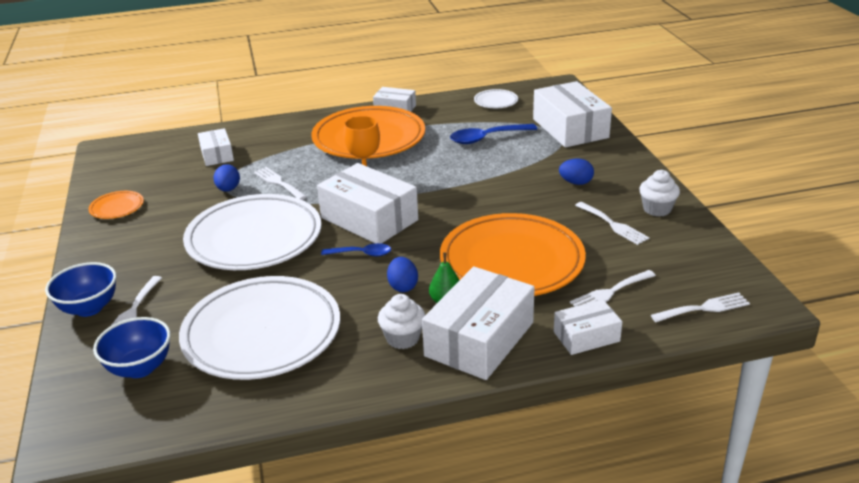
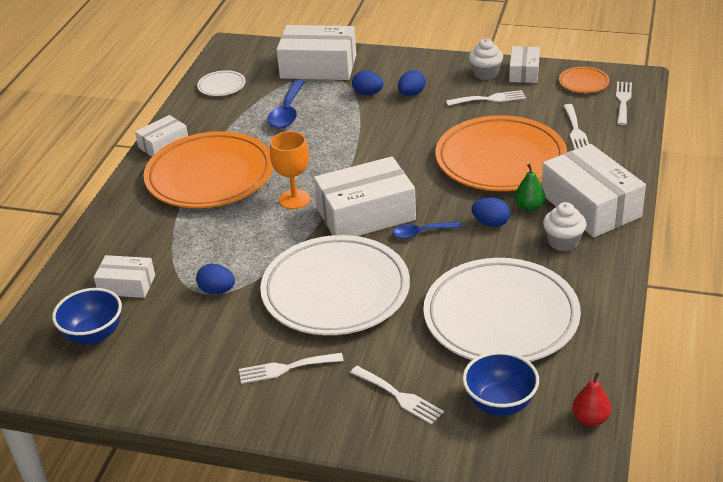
camera: 60 degrees left, 5 degrees up
blue bowl [45,262,116,317] -> blue bowl moved to [52,288,122,345]
orange plate [89,191,144,219] -> orange plate moved to [559,67,609,93]
white fork [254,167,307,200] -> white fork moved to [239,353,344,384]
blue spoon [321,243,391,257] -> blue spoon turned 135 degrees counterclockwise [392,221,462,239]
white box [554,299,622,355] -> white box moved to [509,46,540,83]
none -> blue egg [352,71,383,95]
none -> red pear [572,371,611,426]

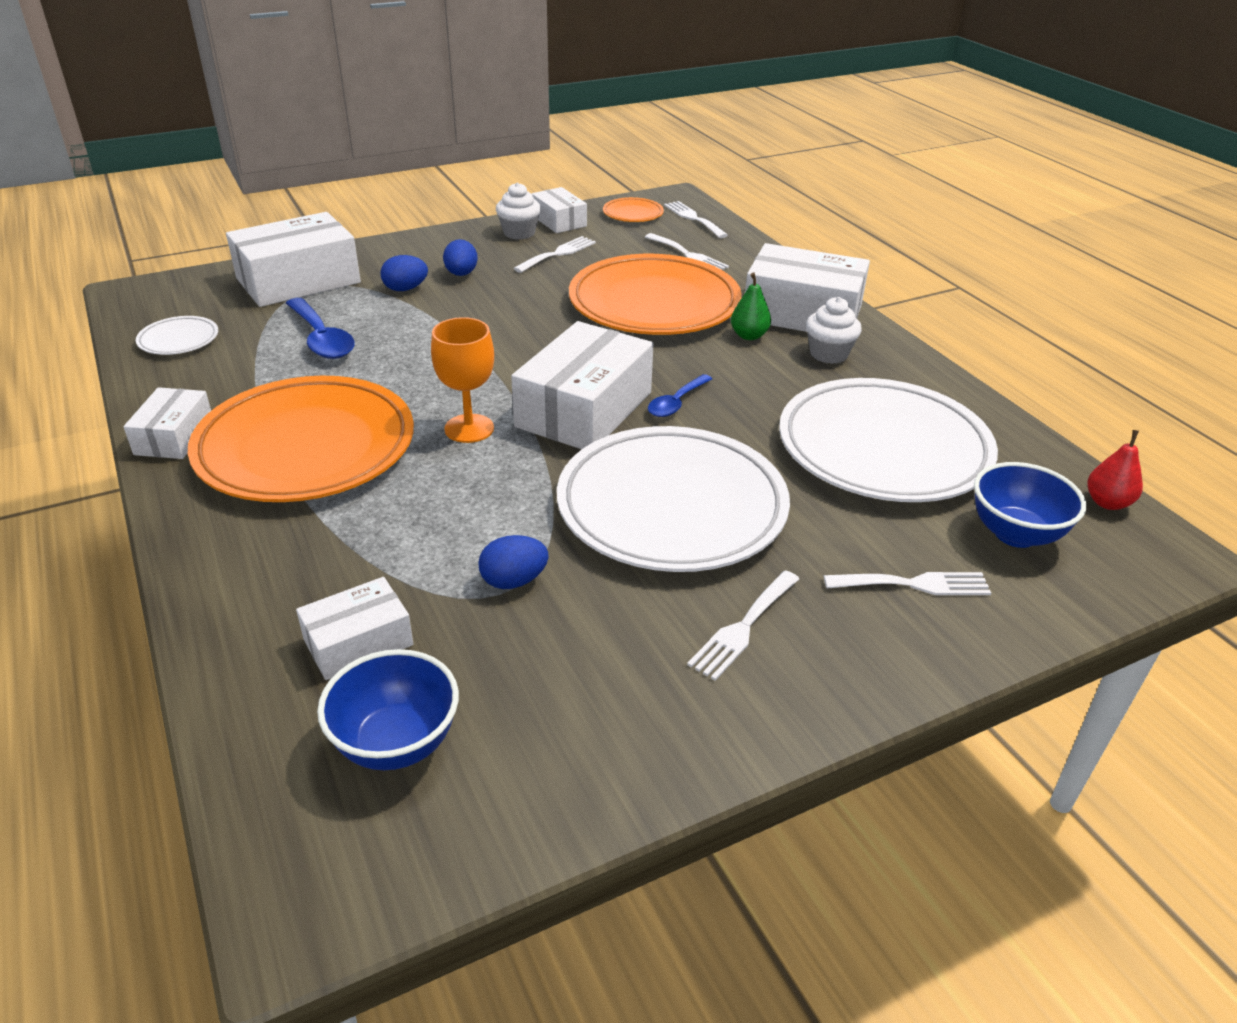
camera: 45 degrees left, 0 degrees up
blue egg [472,197,510,227] -> none

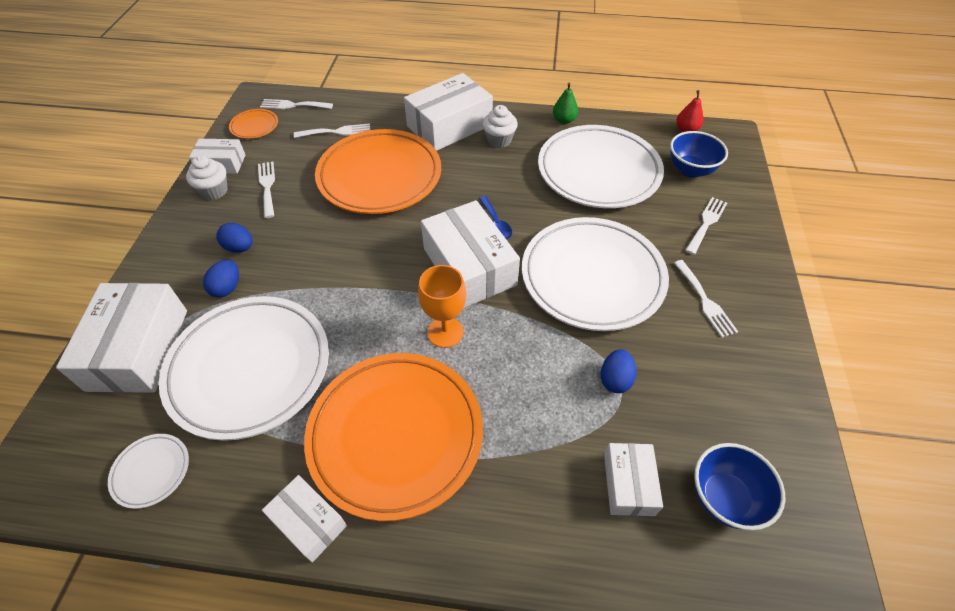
camera: 55 degrees left, 15 degrees up
blue spoon [286,298,355,359] -> white plate [159,296,329,441]
green pear [731,272,771,340] -> green pear moved to [553,82,578,124]

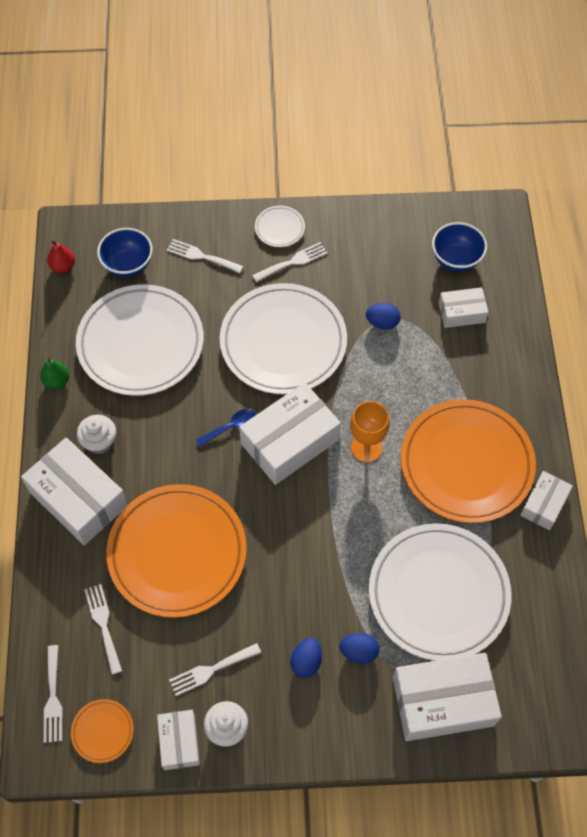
camera: 100 degrees left, 10 degrees up
white plate [108,434,189,509] -> white plate moved to [255,205,305,247]

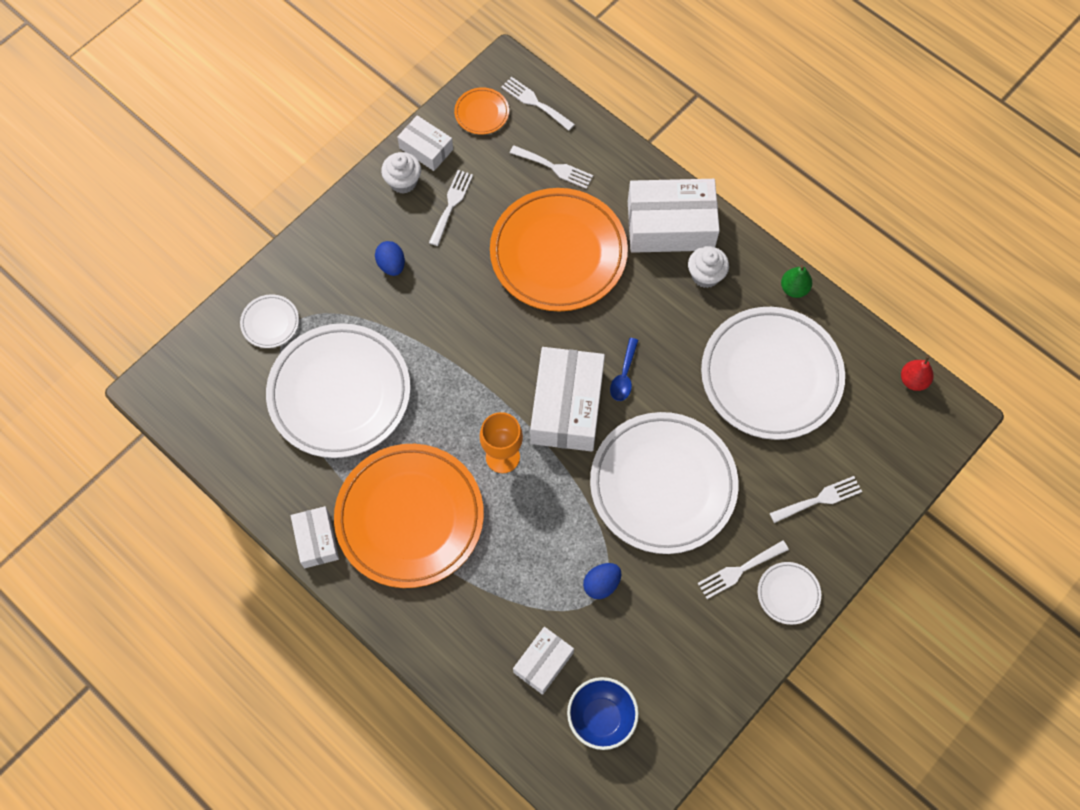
camera: 135 degrees right, 5 degrees up
blue bowl [97,228,153,278] -> none
white fork [252,242,328,282] -> white fork turned 45 degrees clockwise [698,540,789,599]
blue egg [339,633,379,664] -> none
white box [393,653,502,741] -> white plate [240,294,299,348]

